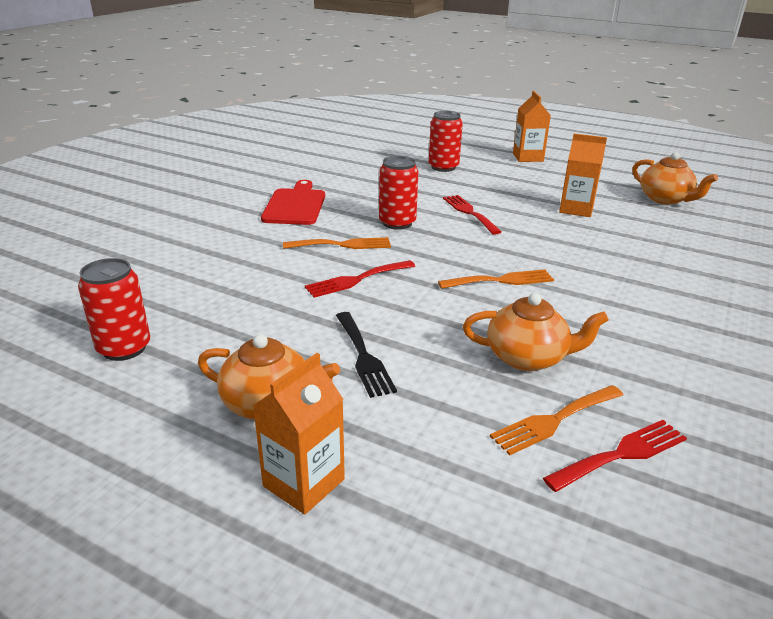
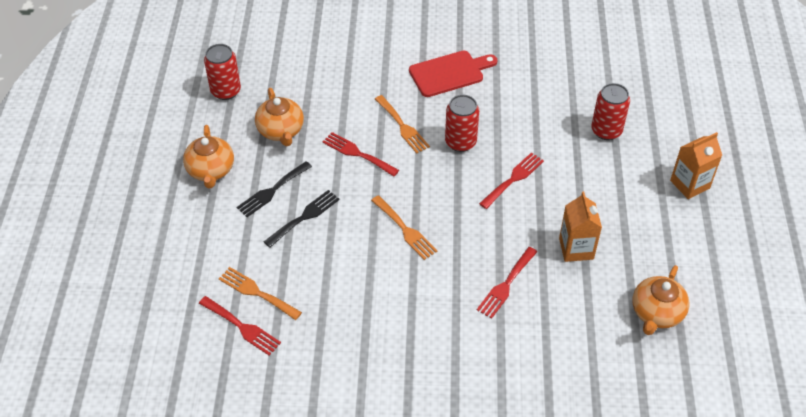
camera: 65 degrees right, 20 degrees up
orange carton [253,353,345,514] -> none
orange teapot [463,293,609,371] -> orange teapot moved to [255,88,304,146]
none -> black fork [264,190,340,248]
none -> red fork [477,247,537,319]

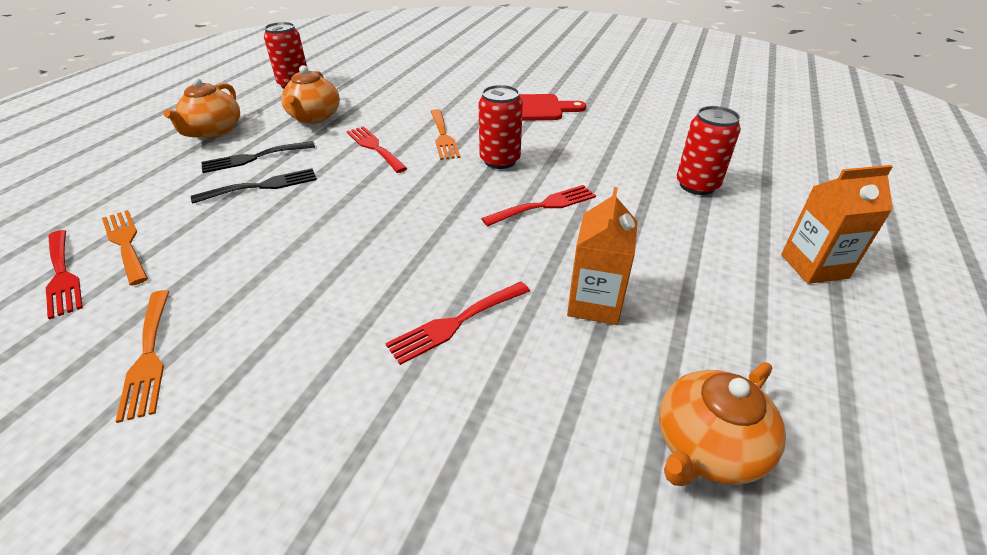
camera: 20 degrees right, 10 degrees down
orange fork [371,195,438,260] -> orange fork moved to [116,290,169,423]

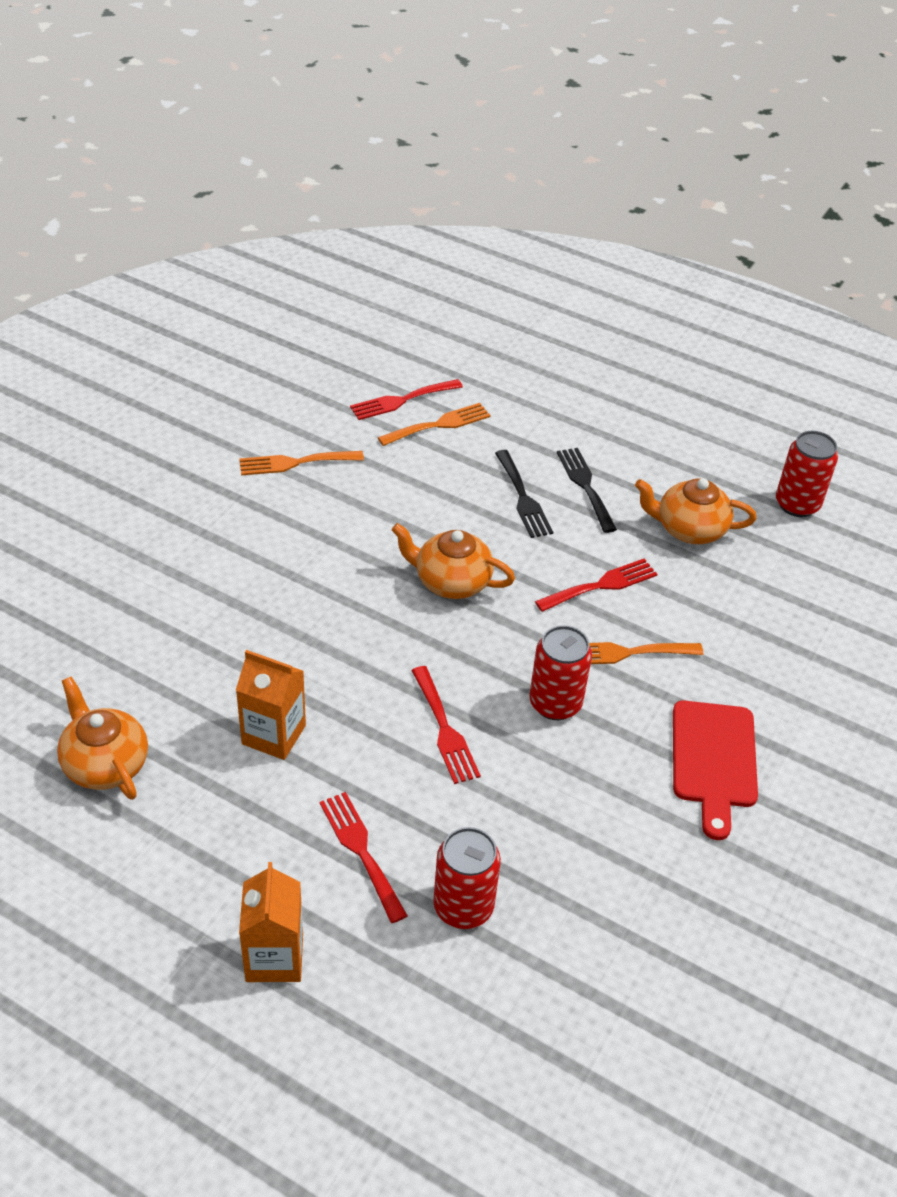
camera: 95 degrees right, 5 degrees up
orange teapot [163,78,240,138] -> orange teapot moved to [392,523,515,599]
red fork [385,282,530,365] -> red fork moved to [320,792,408,923]

